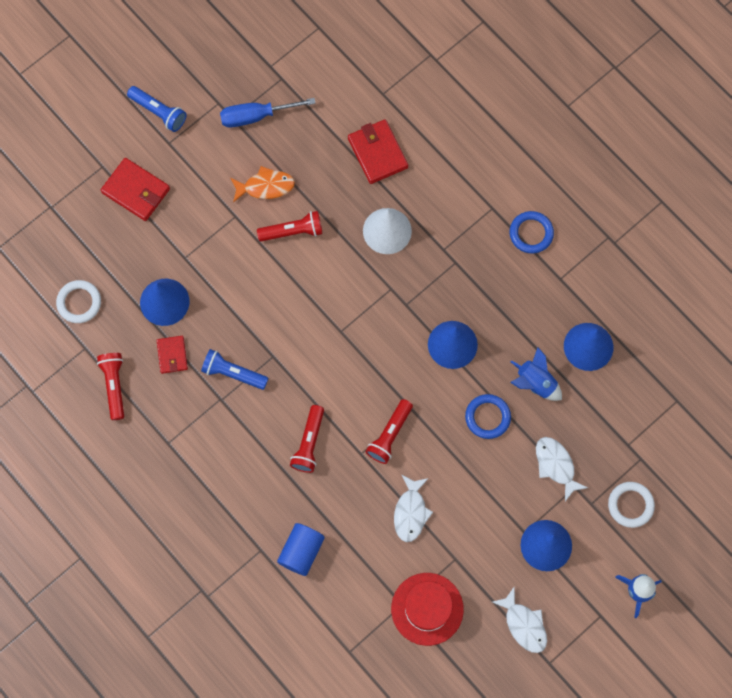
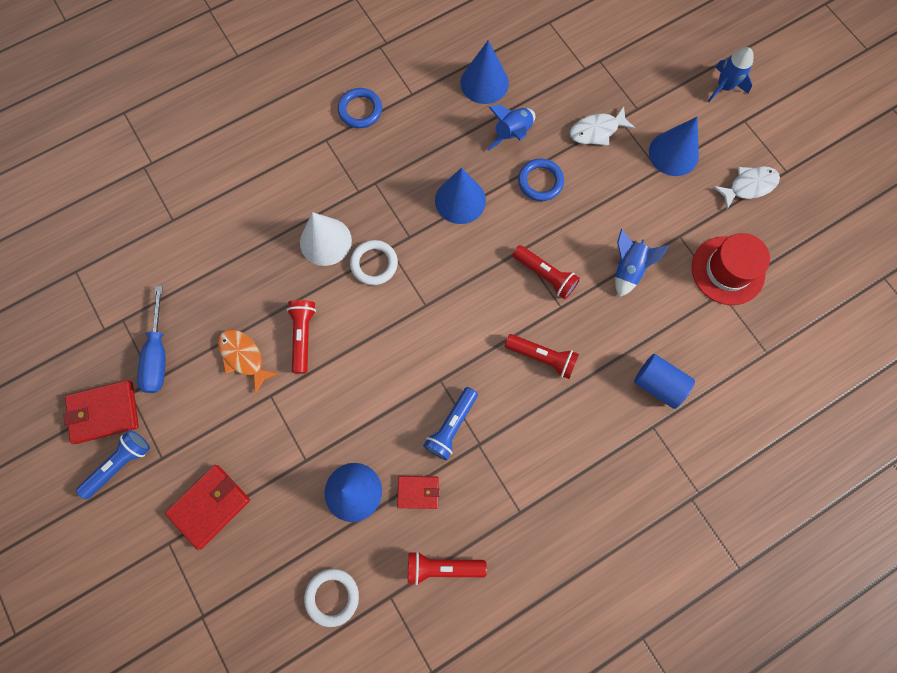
camera: 80 degrees left, 0 degrees up
orange fish [230,166,295,203] -> orange fish turned 45 degrees counterclockwise [218,329,278,394]
red wallet [348,119,408,184] -> red wallet moved to [63,380,139,444]
white fish [394,475,433,542] -> blue rocket [615,229,668,297]
white ring [608,482,655,528] -> white ring moved to [350,240,398,285]

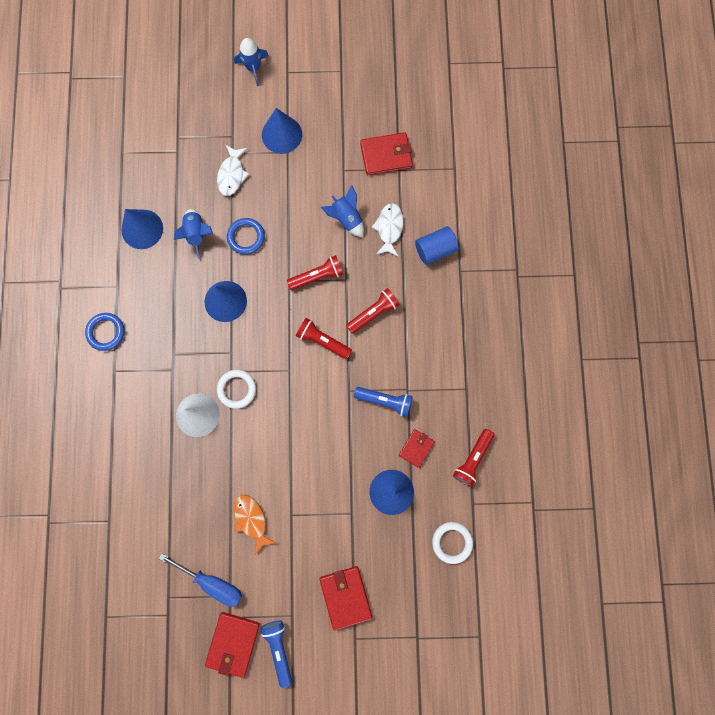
camera: 60 degrees left, 5 degrees up
orange fish [218,329,278,394] -> orange fish turned 75 degrees clockwise [234,495,276,554]
red flashlight [287,300,316,374] -> red flashlight moved to [296,318,352,359]
blue flashlight [423,387,478,460] -> blue flashlight turned 45 degrees counterclockwise [354,387,413,417]
red hat [692,233,770,305] -> red wallet [360,132,413,175]
white fish [713,166,780,209] -> white fish moved to [372,203,403,257]

